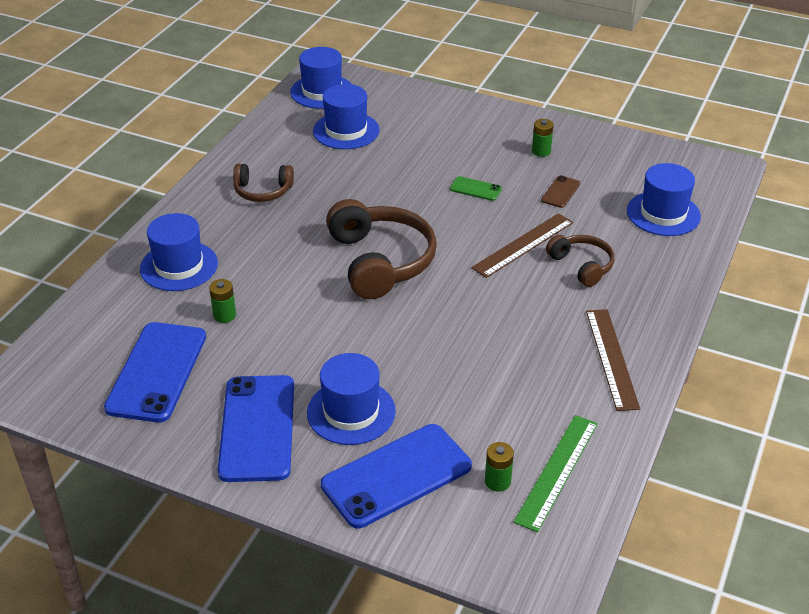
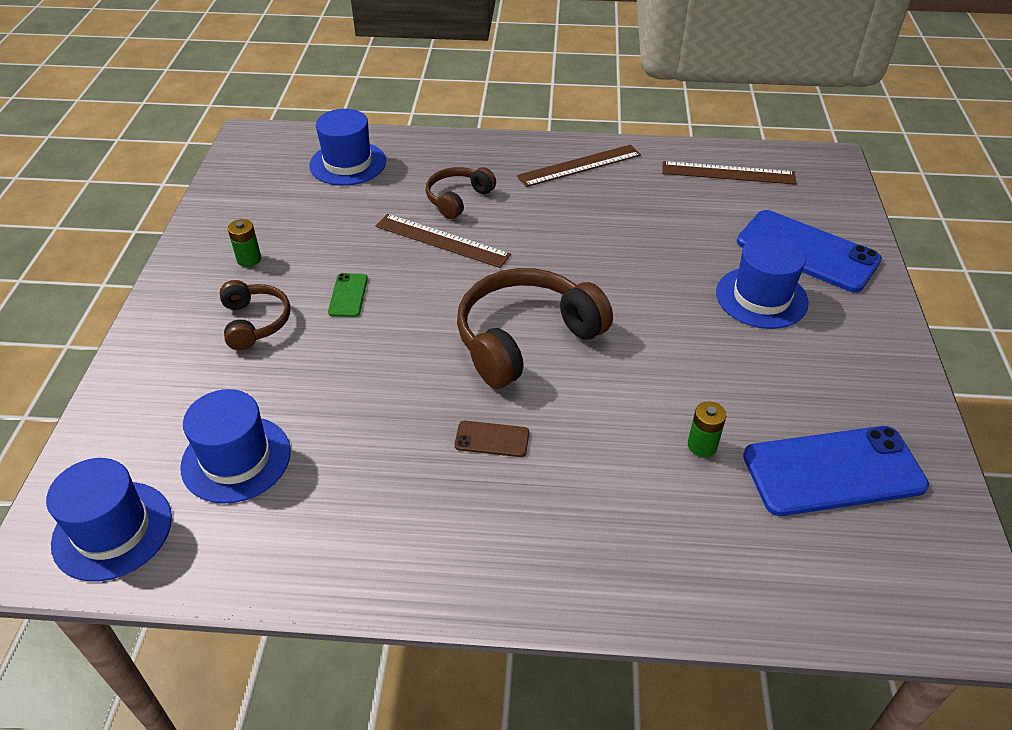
camera: 110 degrees left, 5 degrees up
blue hat [140,213,218,291] -> none
blue phone [218,375,294,482] -> none
brown headphones [233,164,294,202] -> brown headphones moved to [220,280,290,350]
green battery [485,442,514,492] -> none
green ruler [514,415,598,532] -> brown ruler [662,161,797,185]
brown phone [541,175,580,208] -> brown phone moved to [454,421,529,457]

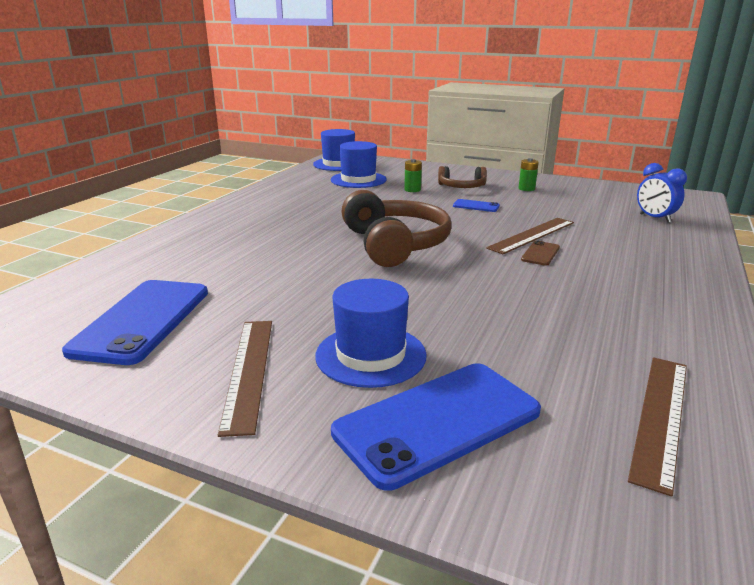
camera: 110 degrees right, 20 degrees down
blue hat [309,109,386,186] -> blue clock [637,163,687,223]
green phone [328,273,368,317] -> blue phone [453,199,500,212]
brown headphones [425,167,496,219] -> none
brown phone [454,421,529,457] -> brown phone moved to [521,240,560,266]
brown ruler [517,144,641,187] -> brown ruler moved to [218,321,272,437]
green battery [688,401,726,457] -> green battery moved to [404,159,422,192]

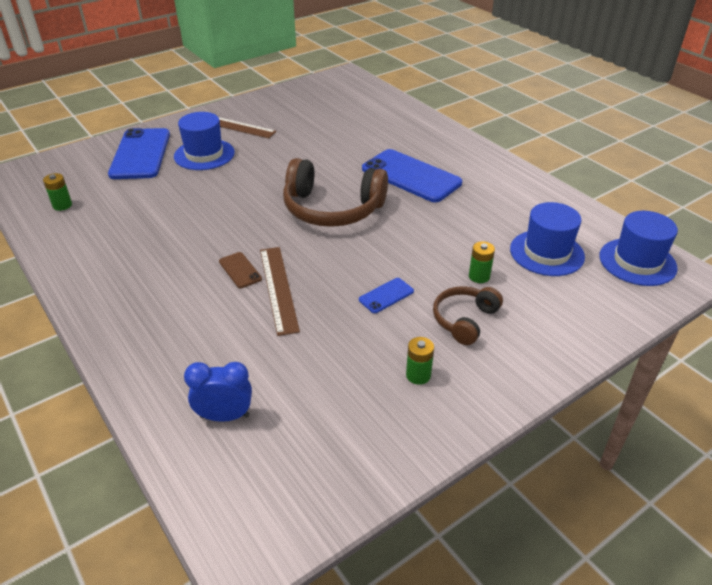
camera: 120 degrees right, 15 degrees up
blue phone [62,280,208,365] -> blue phone moved to [362,149,462,202]
brown ruler [628,357,687,496] -> green battery [43,173,72,211]

